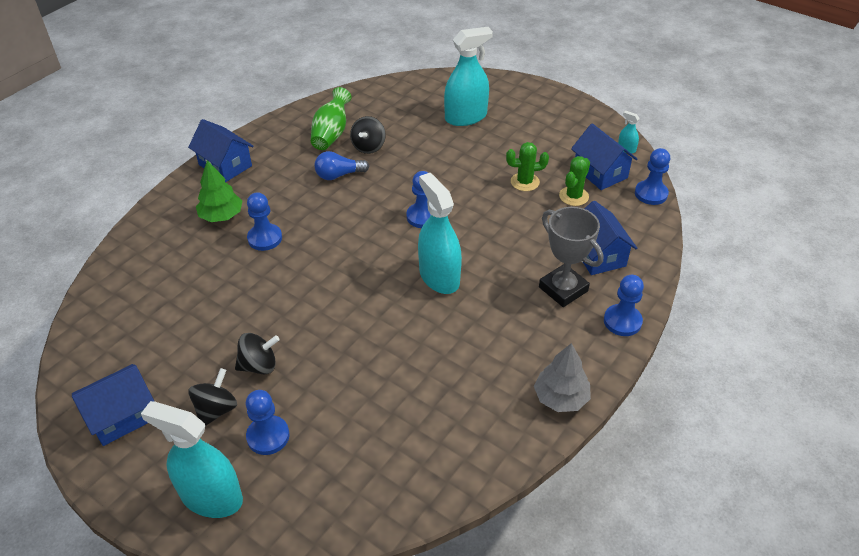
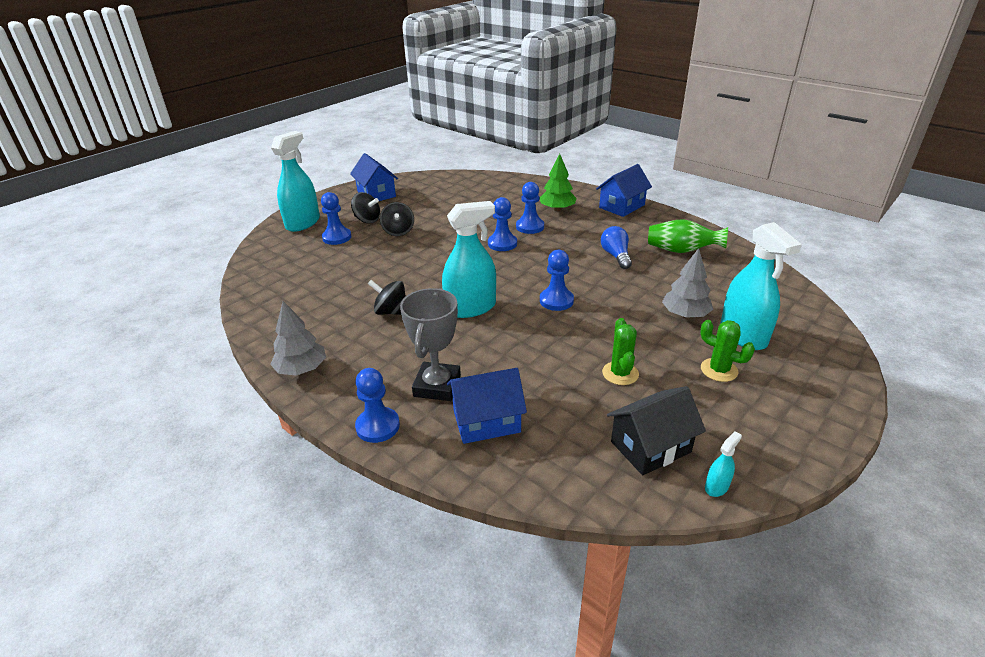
camera: 95 degrees right, 10 degrees down
black spinning top [350,116,386,154] -> black spinning top moved to [368,280,406,315]
grey trophy [539,207,603,307] -> grey trophy turned 45 degrees counterclockwise [400,288,461,401]
green cactus [559,156,590,206] -> green cactus moved to [700,320,755,382]
blue house [571,123,637,190] -> black house [607,386,706,475]
blue pawn [635,148,670,205] -> blue pawn moved to [488,197,517,251]
none -> grey tree [662,248,713,318]

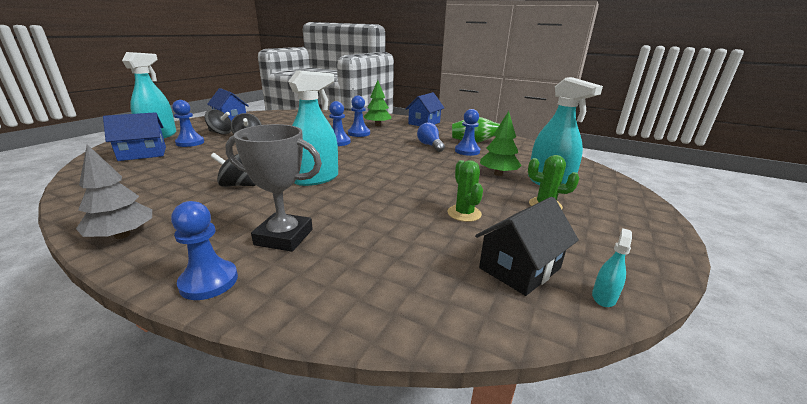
camera: 15 degrees left, 10 degrees down
grey trophy [400,288,461,401] -> grey trophy turned 75 degrees counterclockwise [225,124,322,252]
blue house [447,368,527,444] -> blue house moved to [103,112,166,161]
blue pawn [540,250,574,311] -> blue pawn moved to [455,109,480,156]
grey tree [662,248,713,318] -> green tree [480,111,522,176]

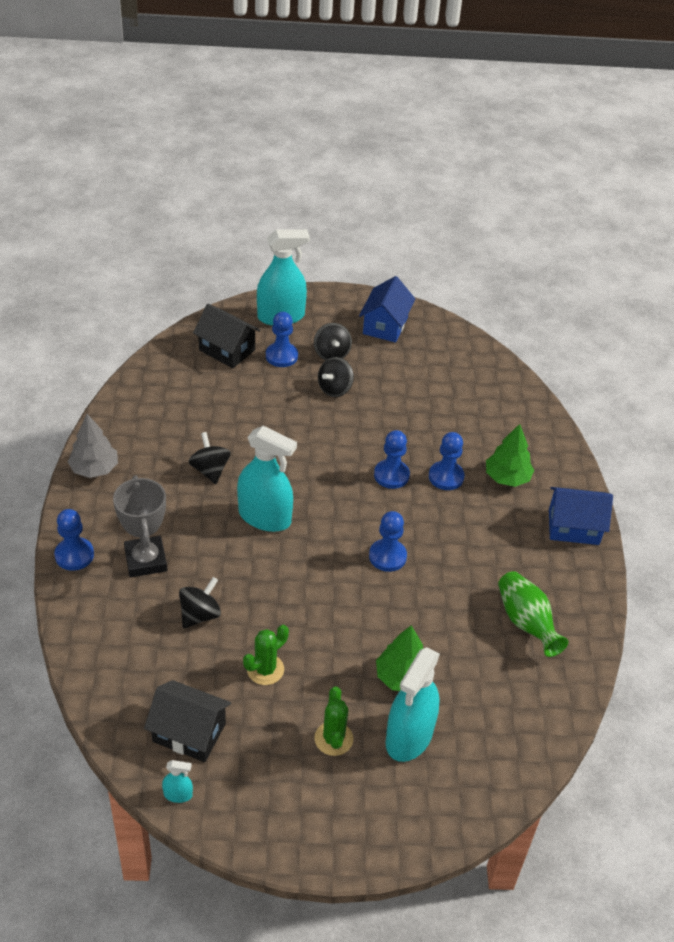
camera: 60 degrees right, 20 degrees up
blue house [103,112,166,161] -> black house [193,304,261,368]
blue light bulb [417,123,445,152] -> none
blue pawn [455,109,480,156] -> blue pawn moved to [369,511,407,572]
none -> black spinning top [179,577,221,628]

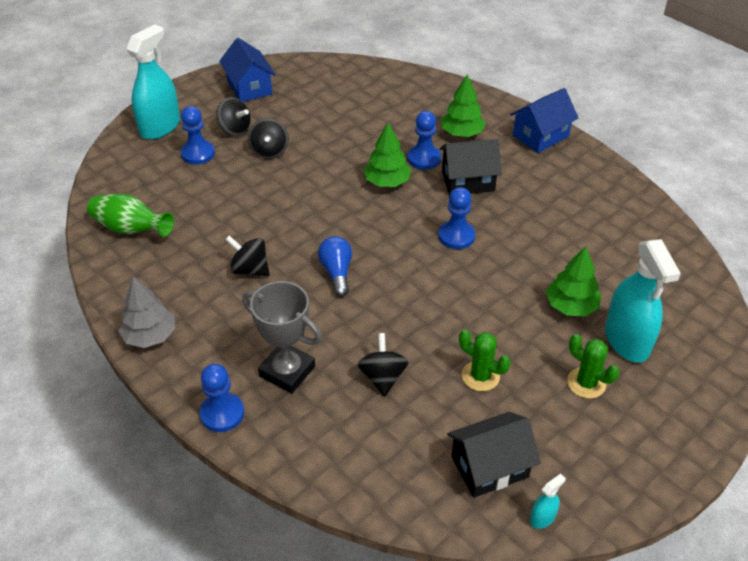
camera: 40 degrees left, 0 degrees up
black house [193,304,261,368] -> black house moved to [440,139,502,195]
turquoise spray bottle [237,426,297,532] -> blue light bulb [318,236,352,297]
green cactus [243,625,289,685] -> green cactus turned 60 degrees counterclockwise [459,329,511,391]
blue pawn [374,430,410,489] -> green tree [364,123,411,187]
green vase [498,571,568,657] -> green vase moved to [87,194,174,237]

